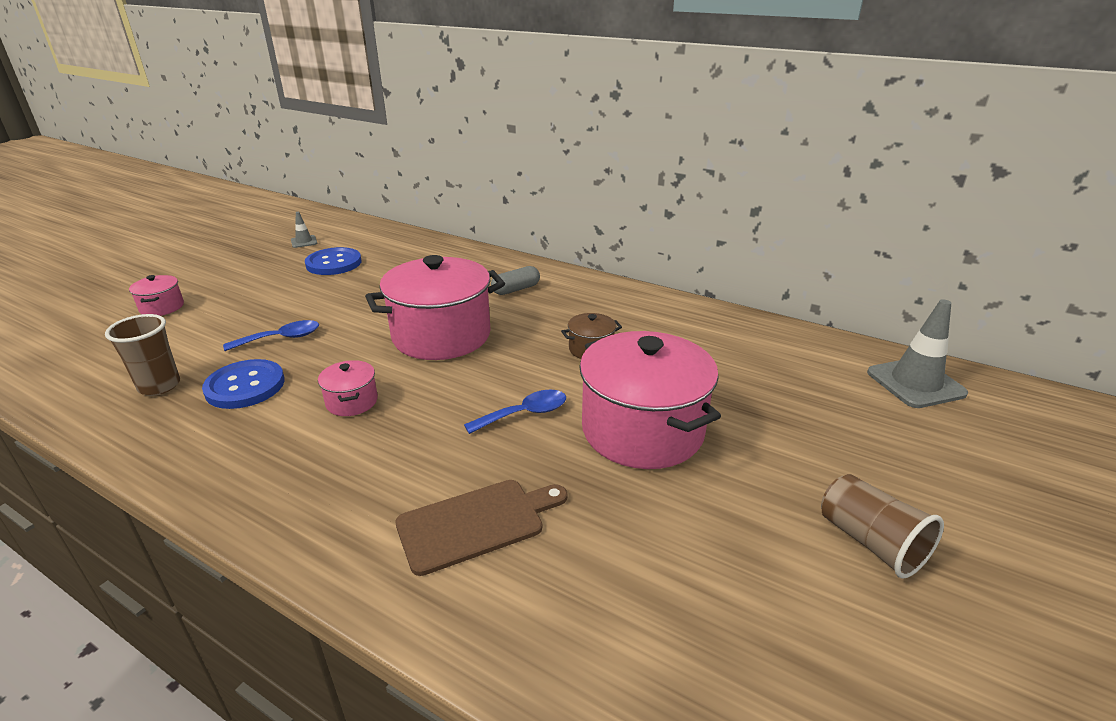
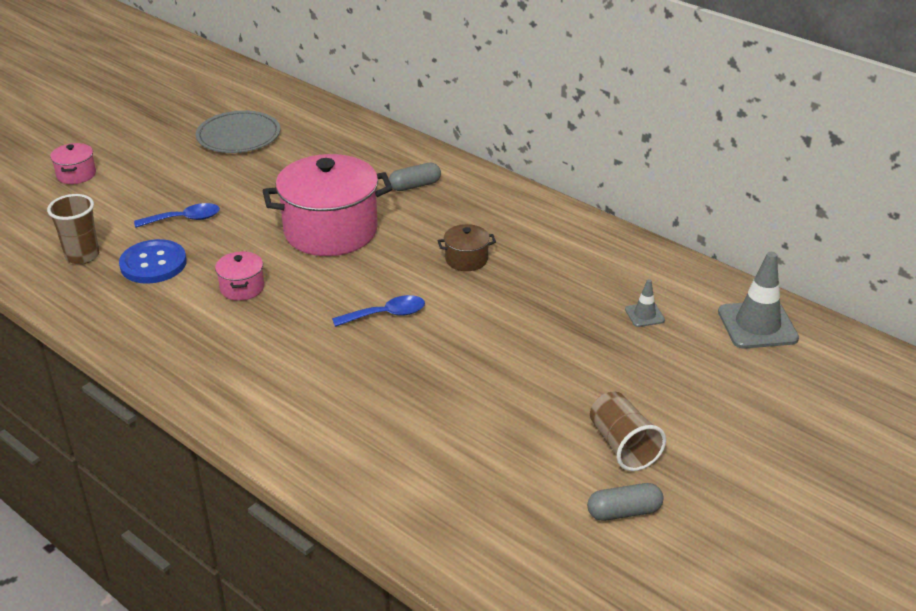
camera: 10 degrees right, 5 degrees up
grey traffic cone [291,212,317,248] -> grey traffic cone moved to [625,279,665,327]
blue button [305,247,361,275] -> grey plate [196,110,280,153]
brown cutting board [396,480,567,576] -> none
pink pot [579,331,721,469] -> none
none -> grey capsule [587,483,664,521]

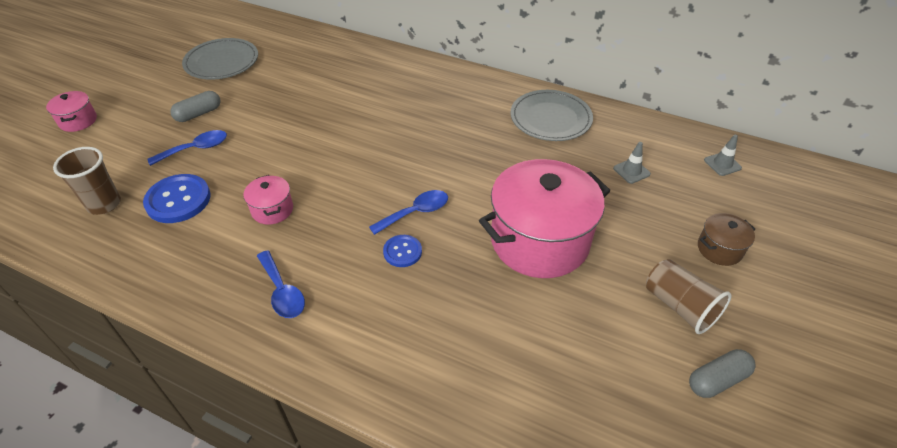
camera: 15 degrees left, 10 degrees up
pink pot [262,154,393,256] -> pink pot moved to [479,159,610,278]
grey capsule [389,163,441,191] -> grey capsule moved to [170,91,220,122]
brown pot [438,224,496,271] -> brown pot moved to [698,213,755,266]
grey traffic cone [718,252,799,349] -> grey traffic cone [704,135,742,176], size x0.50
none -> blue spoon [257,250,305,318]
none -> blue button [383,235,422,267]
none -> grey plate [511,90,593,141]

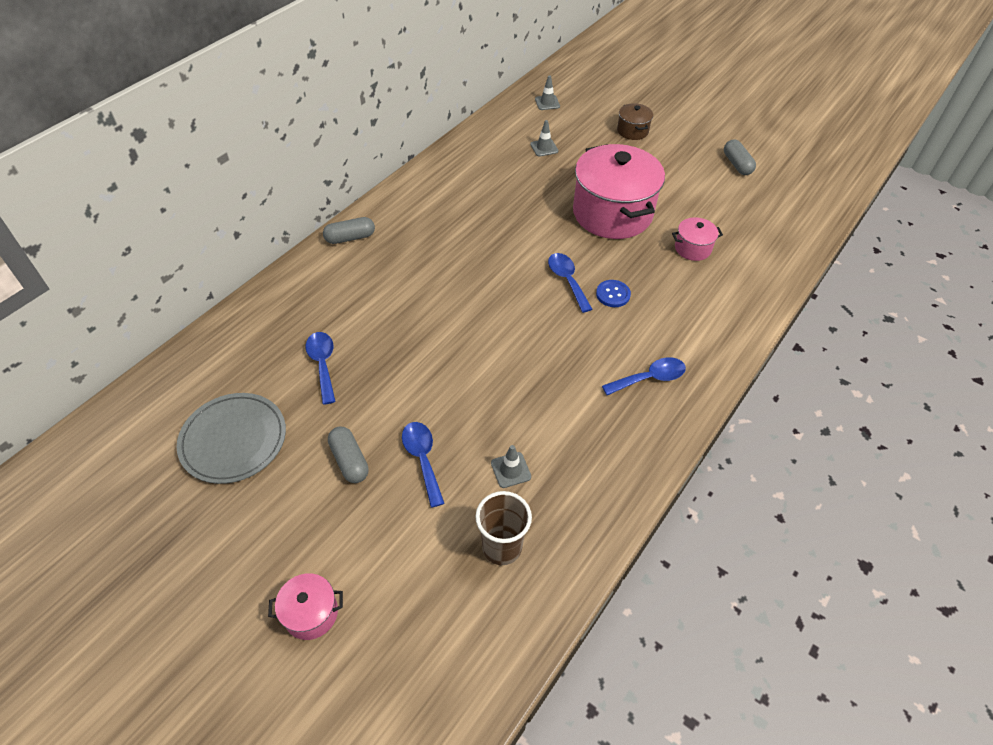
camera: 80 degrees left, 5 degrees up
blue button [143,174,211,223] -> grey traffic cone [491,445,531,488]
pink pot [243,175,293,225] -> pink pot moved to [672,217,723,261]
grey plate [511,90,593,141] -> none
brown cup [646,259,731,334] -> none
none -> blue spoon [306,332,336,405]
none -> grey capsule [323,217,375,244]

